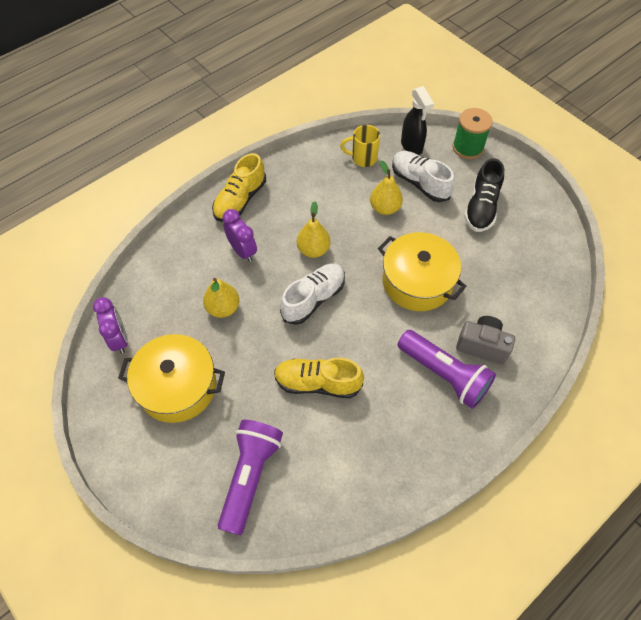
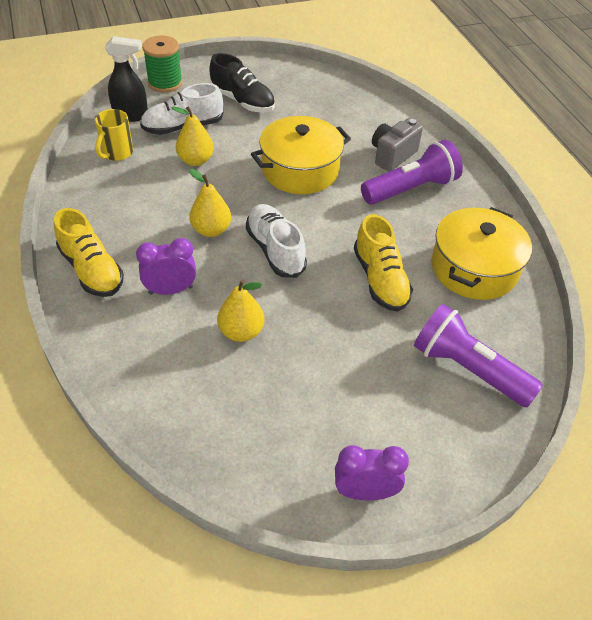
camera: 70 degrees left, 10 degrees down
purple clock [93,297,128,354] -> purple clock moved to [335,445,409,500]
yellow pot [118,334,225,423] -> yellow pot moved to [432,207,532,300]
yellow shoe [274,358,364,398] -> yellow shoe turned 45 degrees counterclockwise [354,214,413,312]

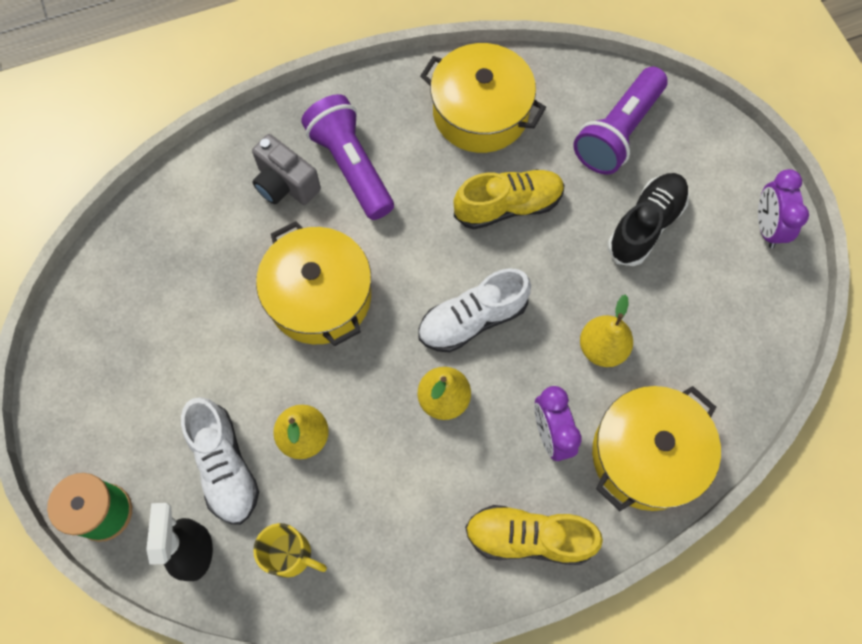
camera: 90 degrees left, 20 degrees up
yellow shoe [54,208,124,297] -> yellow shoe turned 135 degrees counterclockwise [465,505,603,565]
black shoe [209,53,275,112] -> black shoe moved to [608,173,689,266]
none -> yellow pot [592,386,721,511]

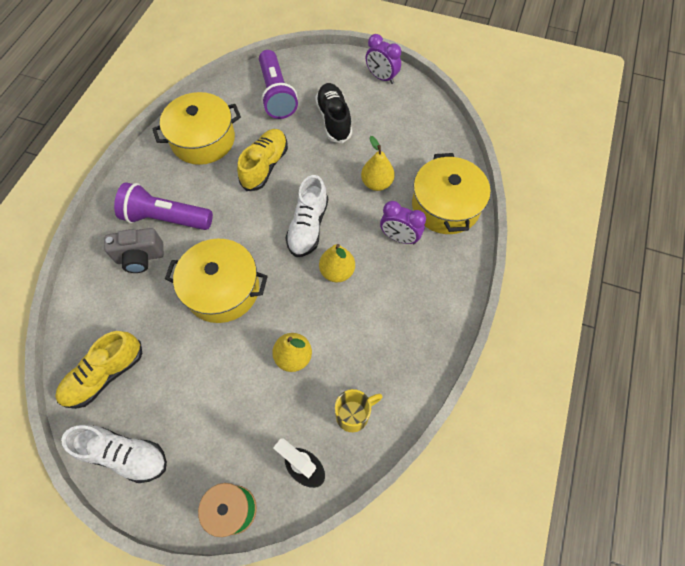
camera: 50 degrees left, 5 degrees down
white shoe [181,397,259,525] -> white shoe moved to [61,425,167,483]
yellow shoe [465,505,603,565] -> yellow shoe moved to [55,331,142,409]

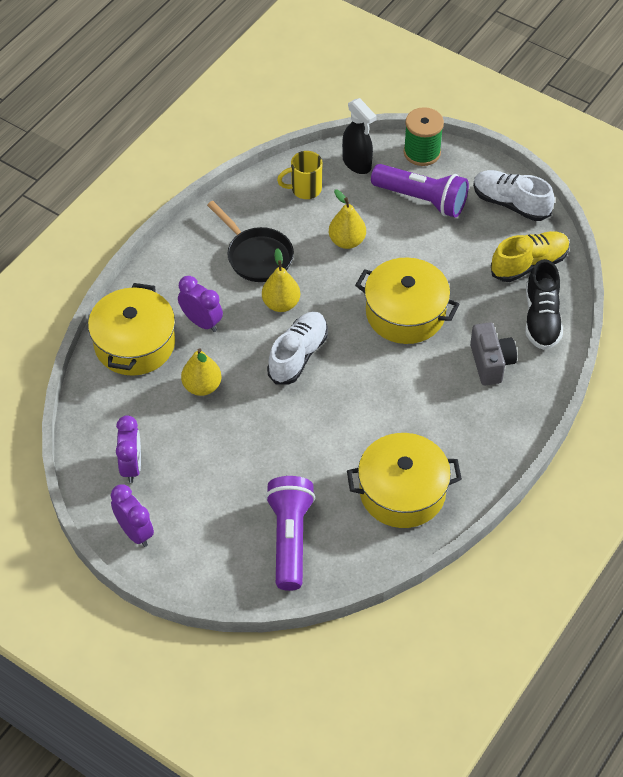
camera: 165 degrees left, 10 degrees down
grey camera [104,228,164,273] -> grey camera turned 75 degrees clockwise [470,322,517,385]
purple flashlight [114,182,213,230] -> purple flashlight moved to [371,164,469,218]
yellow shoe [237,129,288,191] -> none
black shoe [315,83,352,143] -> black shoe moved to [525,259,563,350]
none -> purple clock [116,415,141,483]
none -> black pan [207,201,294,282]

